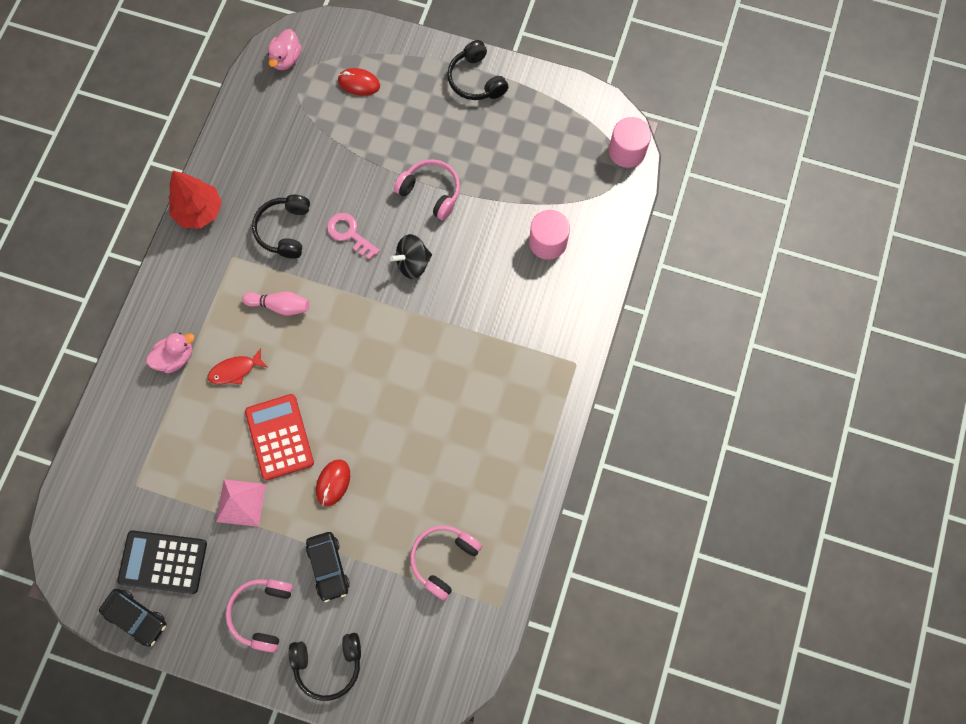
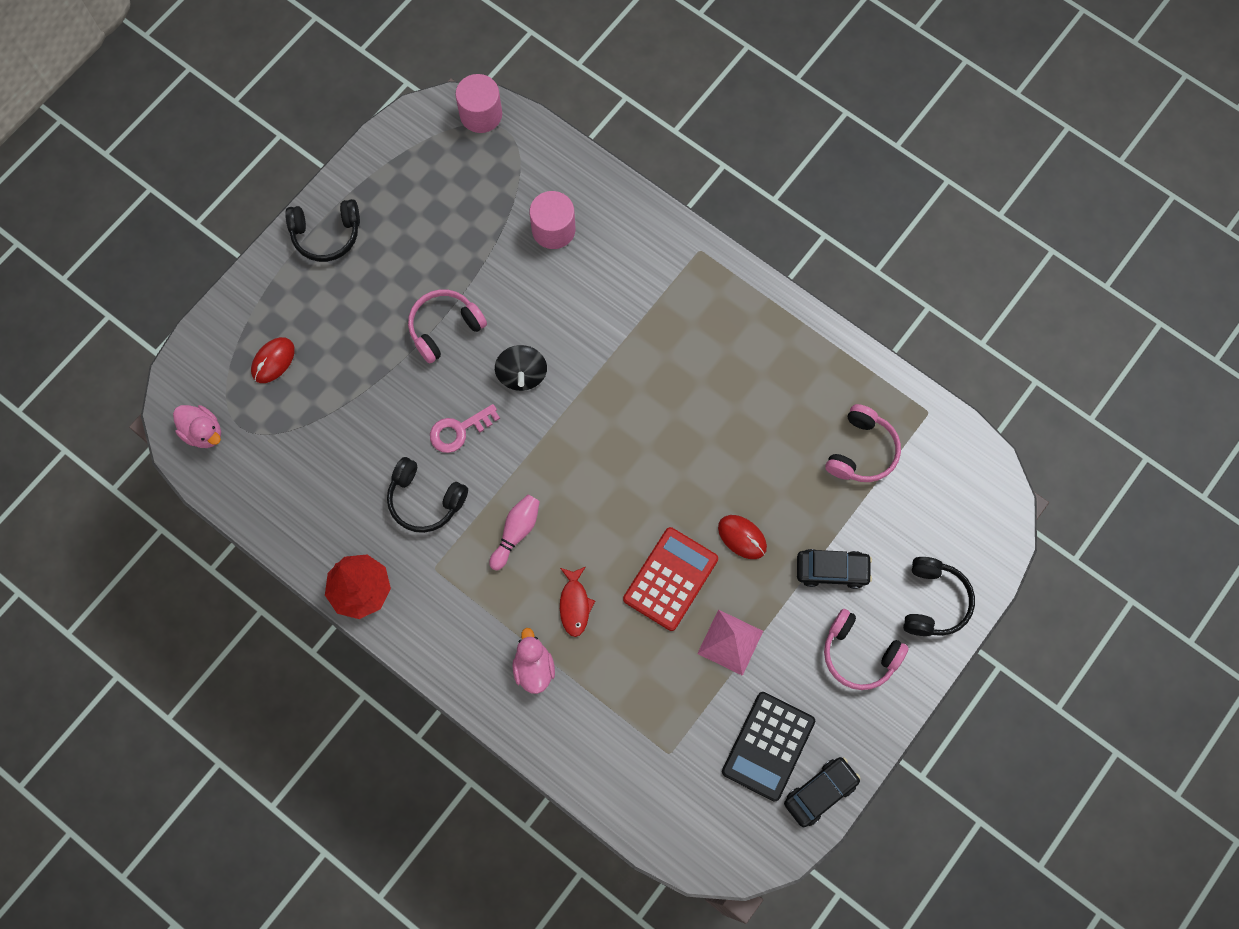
camera: 70 degrees left, 0 degrees up
red calculator [245,394,314,480] -> red calculator turned 120 degrees clockwise [623,527,718,631]
pink headphones [410,525,482,601] -> pink headphones turned 120 degrees counterclockwise [825,404,901,482]

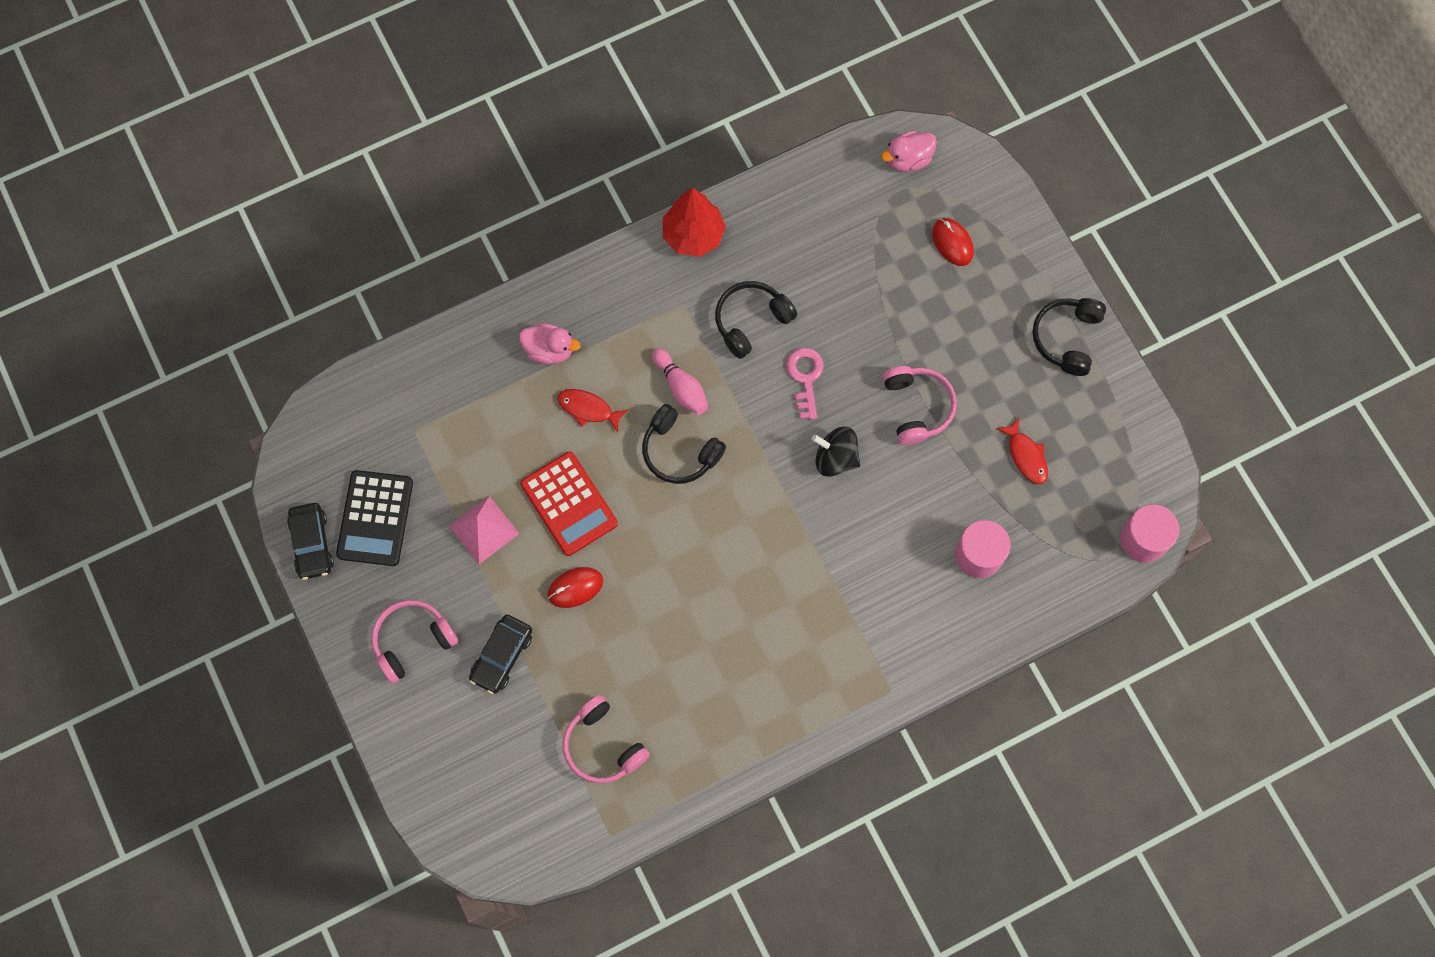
camera: 115 degrees right, 0 degrees up
black calculator [722,692,815,802] -> black calculator turned 135 degrees counterclockwise [336,470,413,566]
black headphones [903,557,975,636] -> black headphones moved to [642,404,726,484]
none -> red fish [996,418,1048,484]

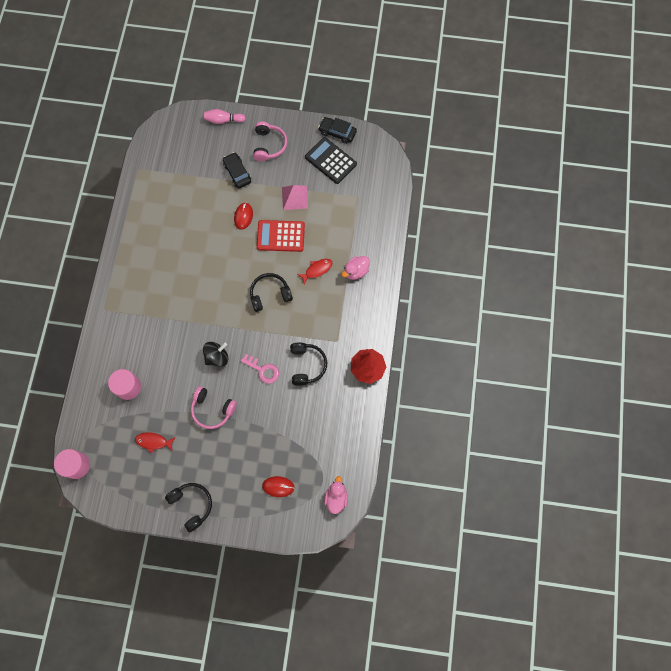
camera: 125 degrees right, 0 degrees up
pink headphones [563,695,650,783] -> none
pink bowling pin [652,348,708,415] -> pink bowling pin moved to [204,109,246,124]

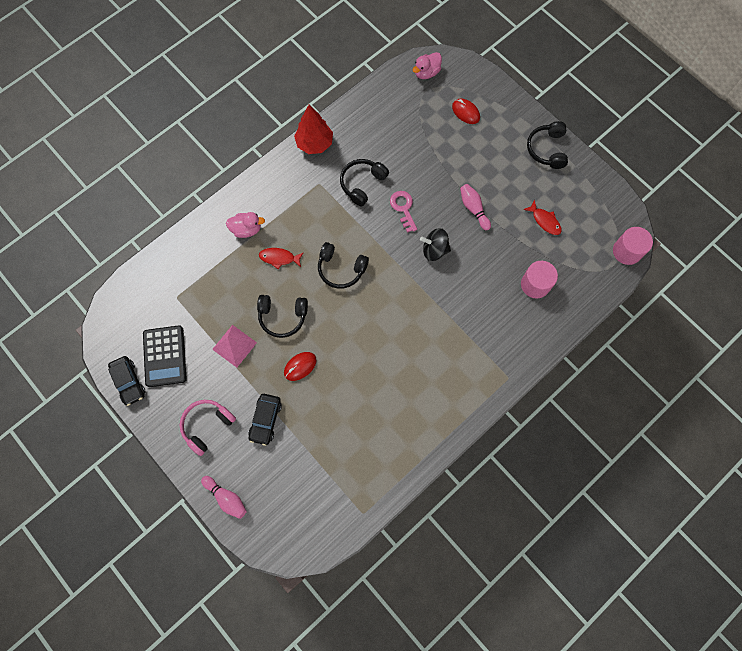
camera: 140 degrees left, 0 degrees up
pink headphones [191,386,237,429] -> pink bowling pin [460,184,491,230]
red calculator [257,220,305,252] -> black headphones [257,295,308,338]

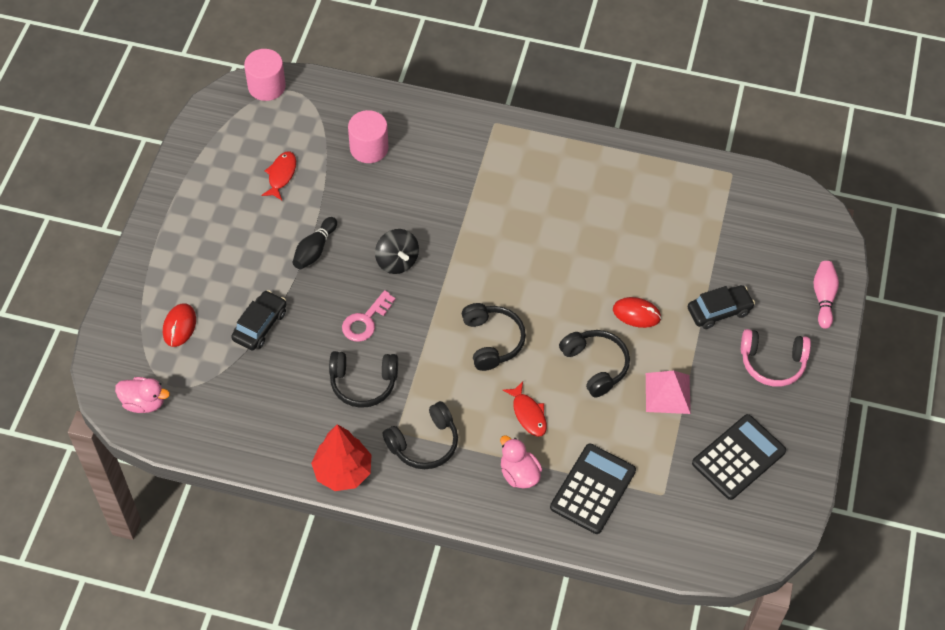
camera: 125 degrees left, 15 degrees down
black car [108,356,146,406] -> black car moved to [231,290,286,350]
pink bowling pin [460,184,491,230] -> black bowling pin [292,217,337,269]
black headphones [527,121,568,169] -> black headphones moved to [383,401,458,469]
none -> black calculator [550,444,636,534]

